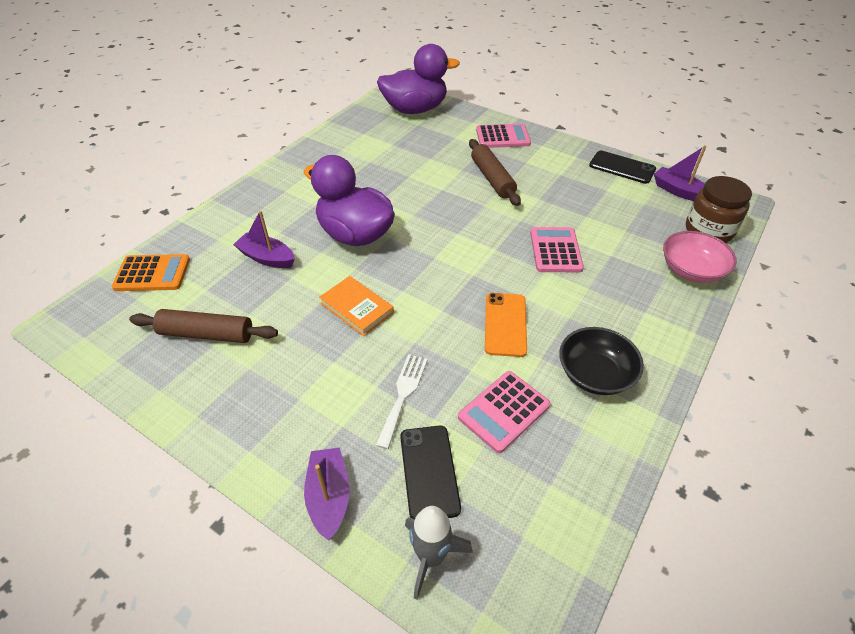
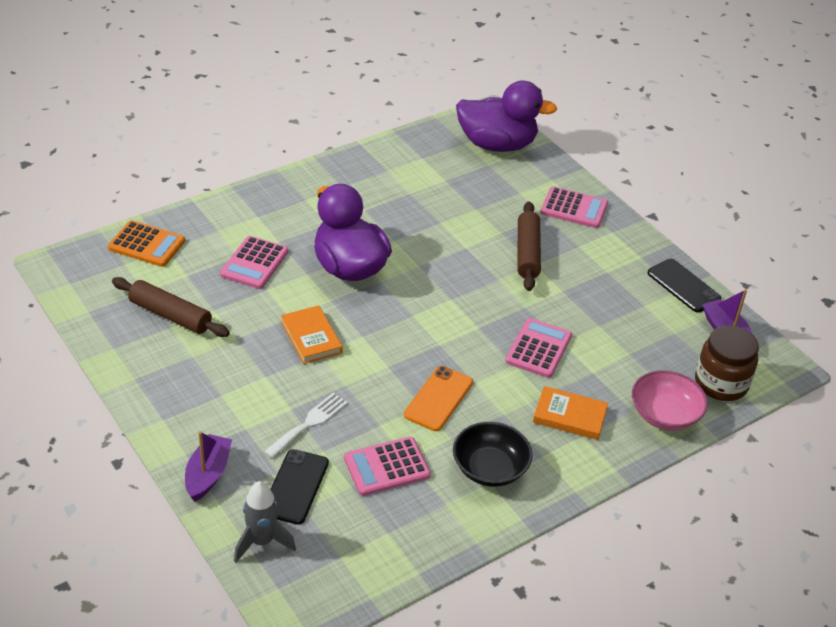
camera: 20 degrees right, 5 degrees down
purple boat [233,210,295,268] -> pink calculator [220,236,288,289]
none -> orange book [533,386,608,440]

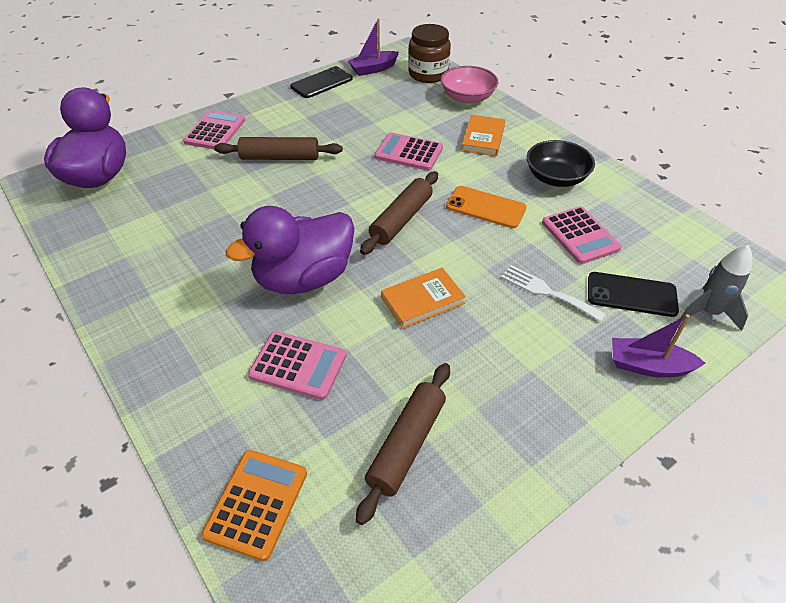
camera: 90 degrees left, 5 degrees up
none -> brown rolling pin [360,171,438,255]

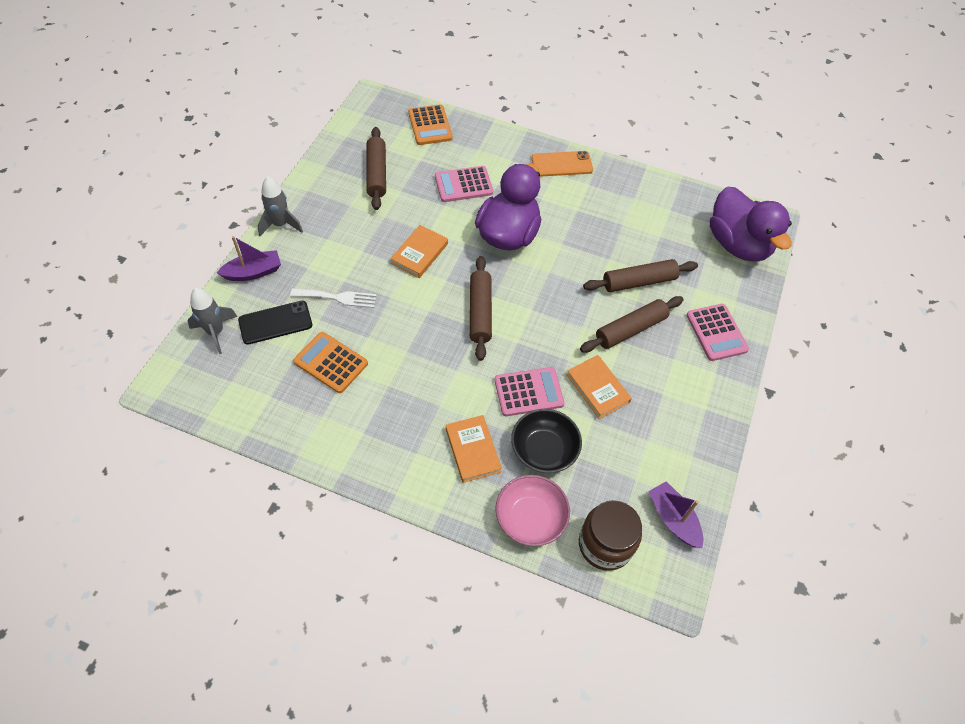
camera: 145 degrees right, 10 degrees up
black phone [290,66,353,98] -> none
purple boat [348,18,399,76] -> purple boat turned 60 degrees counterclockwise [648,481,704,548]
orange phone [446,186,527,228] -> orange phone moved to [532,151,593,177]
black bowl [527,140,595,187] -> black bowl moved to [511,409,582,473]
pink calculator [542,206,622,264] -> orange calculator [293,332,368,393]
none -> grey rocket [258,176,303,236]
none -> orange book [566,355,632,419]
none -> brown rolling pin [583,259,698,292]

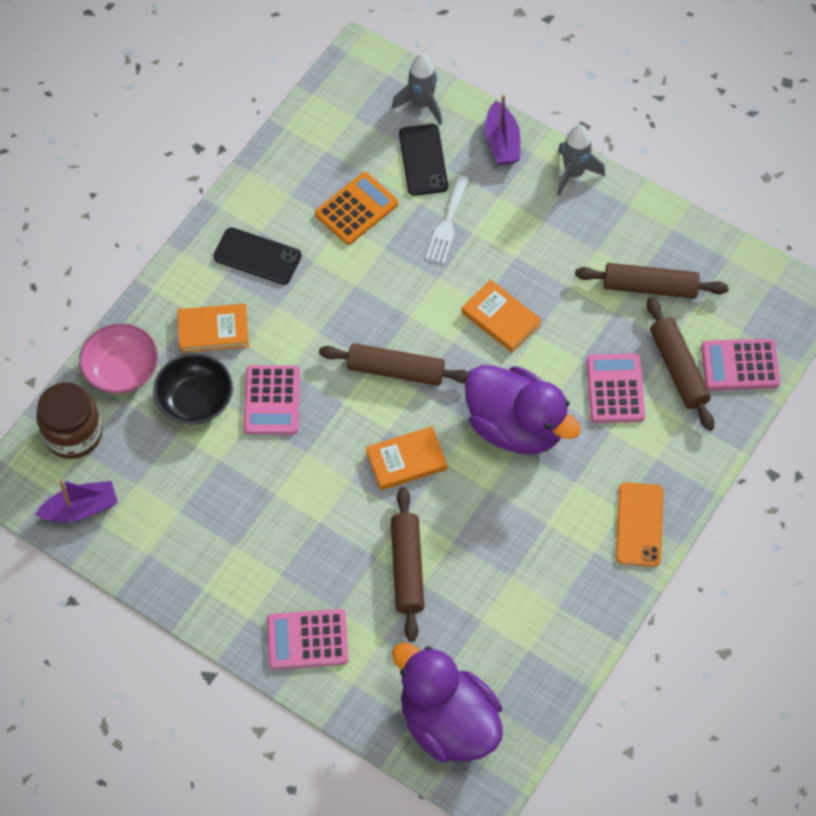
camera: 105 degrees right, 5 degrees up
orange calculator [408,104,453,145] -> pink calculator [701,339,780,390]
orange book [566,355,632,419] -> orange book moved to [366,426,447,490]
brown rolling pin [580,296,684,353] -> brown rolling pin moved to [647,297,714,431]
purple duck [710,187,792,262] -> purple duck turned 60 degrees clockwise [392,643,503,762]
none -> black phone [214,227,302,285]

